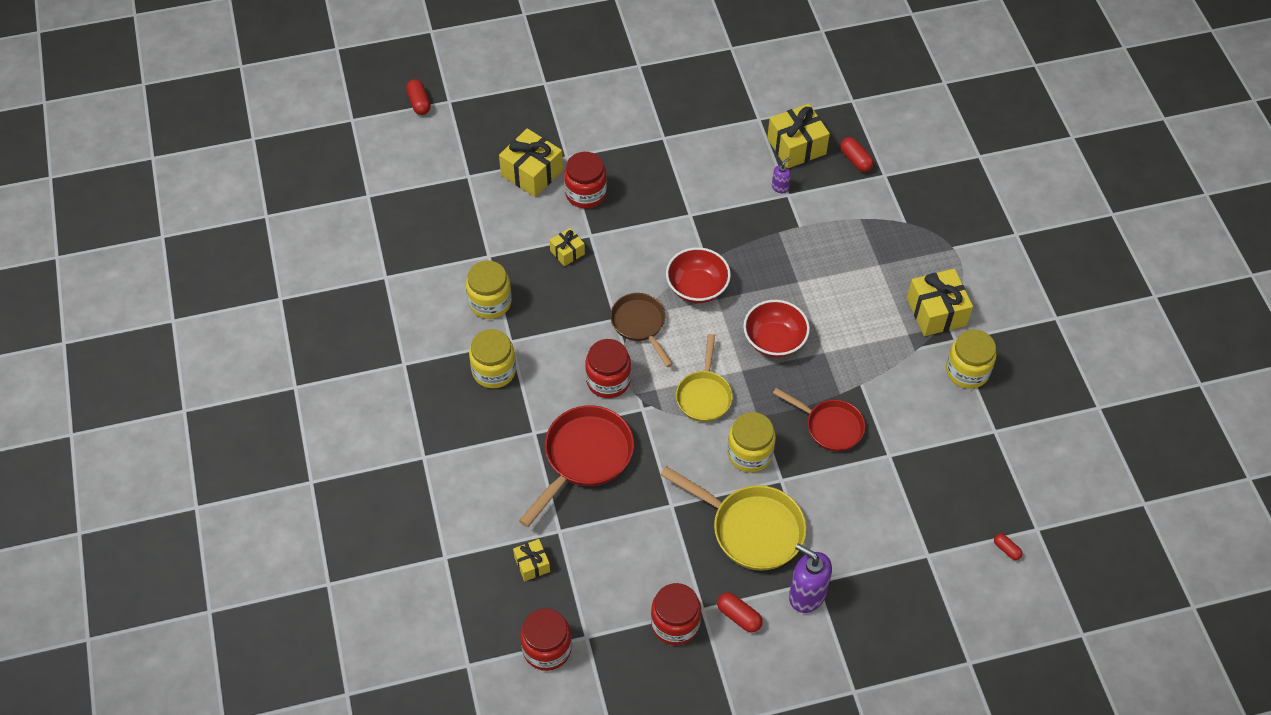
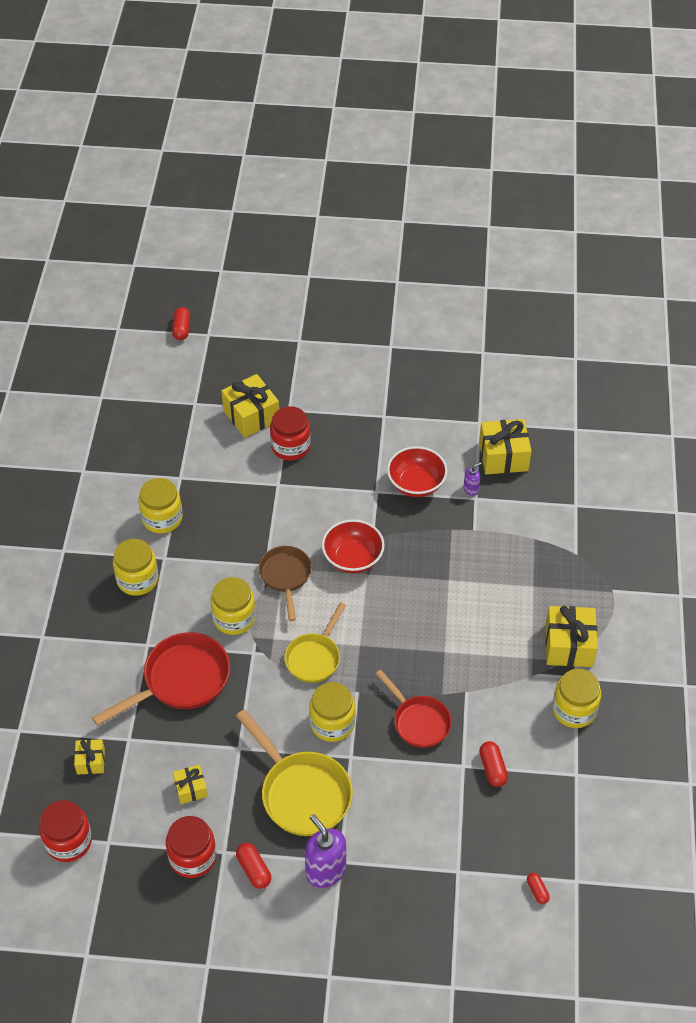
camera: 20 degrees right, 5 degrees down
yellow gift [549,228,585,266] -> yellow gift moved to [173,765,208,804]
red jar [585,339,631,398] -> yellow jar [211,577,256,635]
red bowl [743,300,810,358] -> red bowl moved to [387,446,447,497]
red capsule [840,137,874,172] -> red capsule moved to [479,741,508,787]

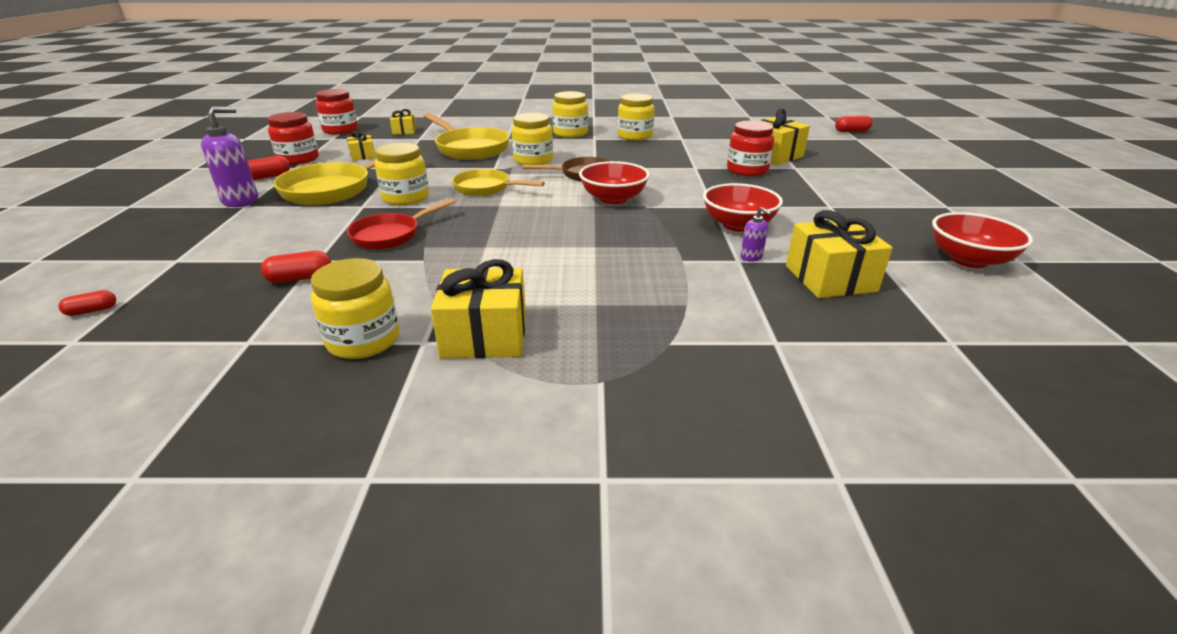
camera: 85 degrees right, 20 degrees down
red pan [92,632,230,726] -> yellow pan [424,113,509,160]
none -> red bowl [932,212,1033,268]

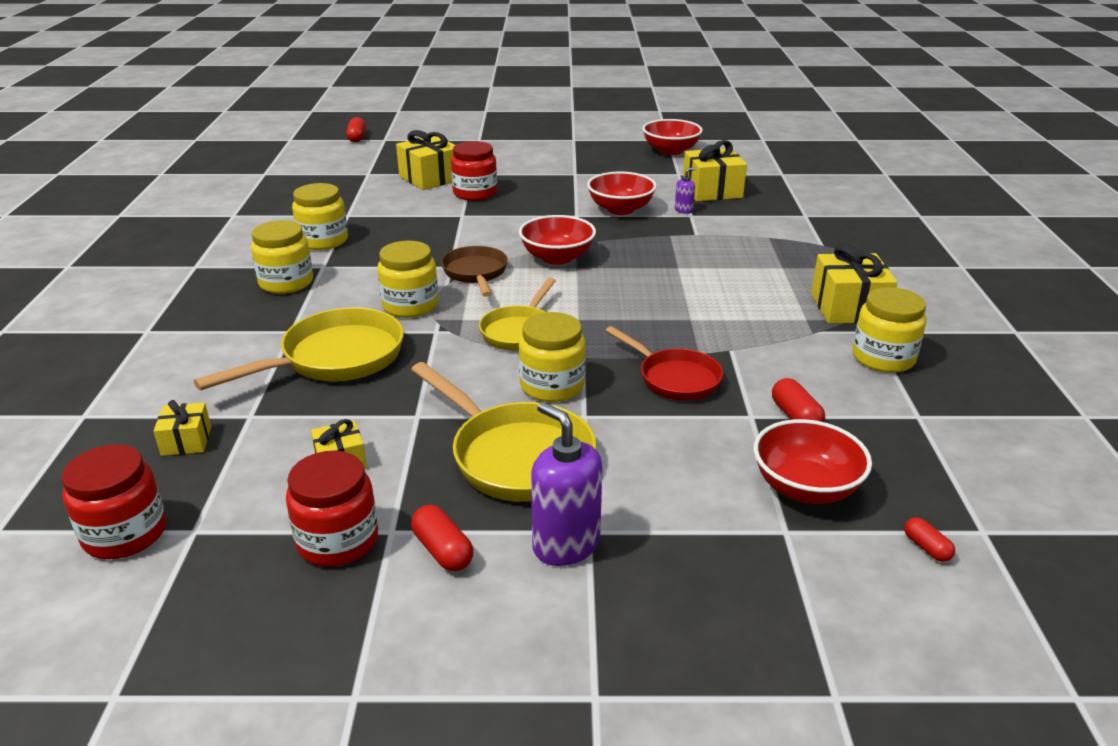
camera: 90 degrees left, 0 degrees up
none -> red bowl [753,419,872,504]

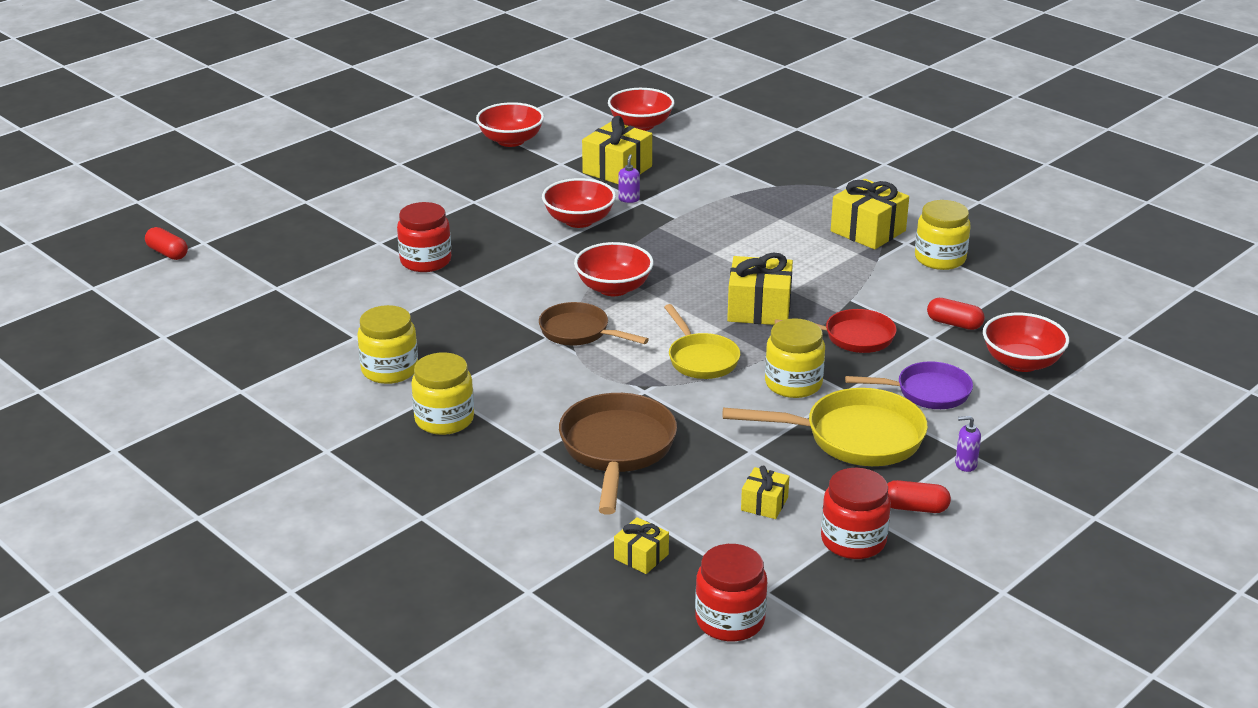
camera: 45 degrees left, 0 degrees up
yellow pan [194,307,404,391] -> brown pan [559,393,677,515]
yellow jar [377,241,438,318] -> none
yellow gift [396,130,455,190] -> yellow gift moved to [727,253,793,325]
purple soap dispenser [531,402,603,566] -> purple soap dispenser [955,416,981,472], size x0.49
red capsule [904,517,955,562] -> none
none -> red bowl [608,88,674,131]
none -> purple pan [845,361,973,409]

